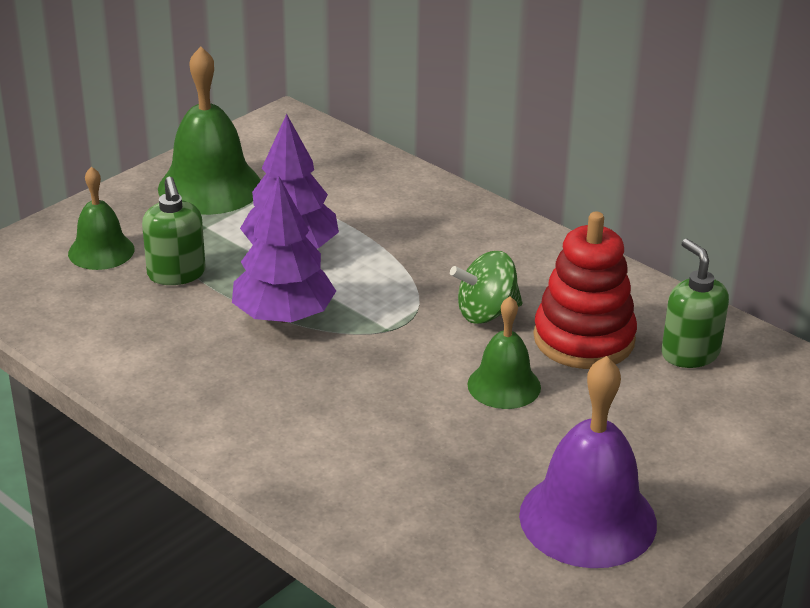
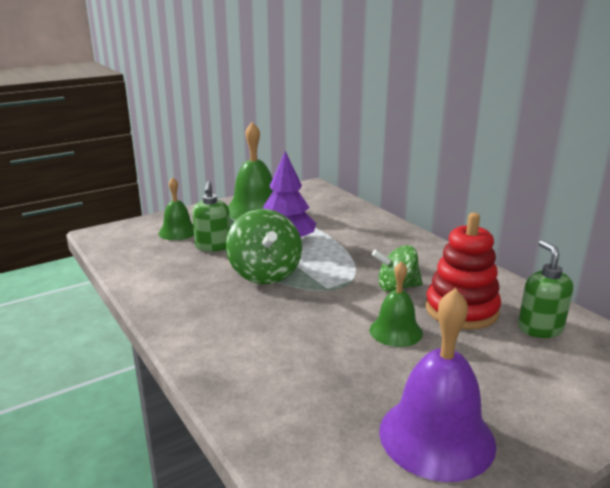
camera: 15 degrees right, 10 degrees down
purple tree [232,176,336,322] -> green spinning top [226,209,302,284]

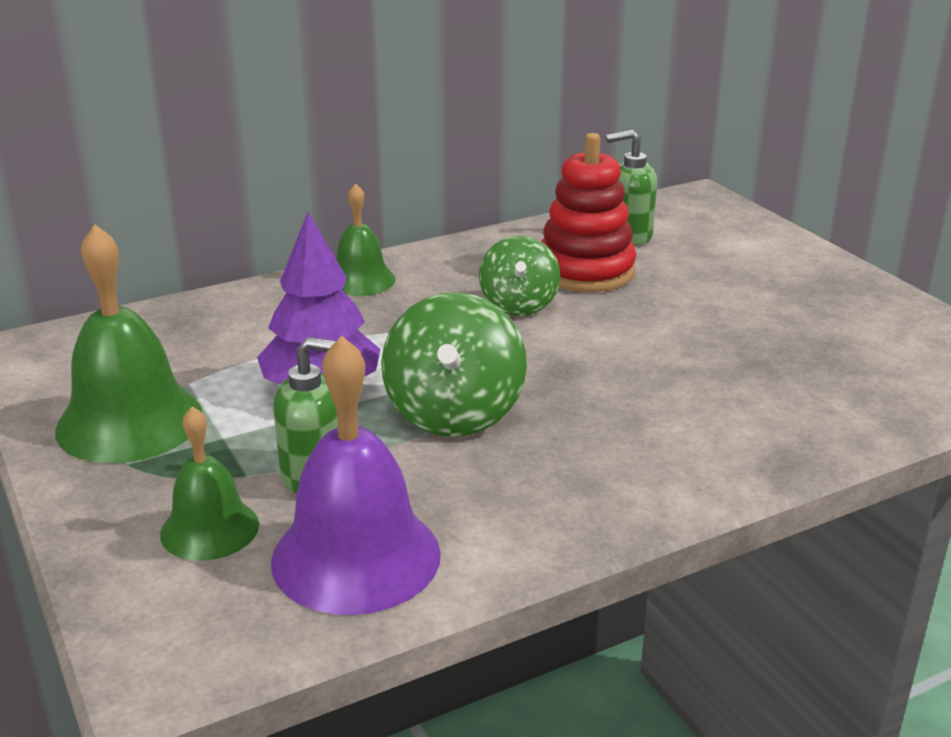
camera: 85 degrees left, 5 degrees up
green spinning top [226,209,302,284] -> green spinning top turned 105 degrees clockwise [381,292,527,437]
green bell [370,261,423,347] -> green bell moved to [336,183,395,296]
purple bell [379,288,496,482] -> purple bell moved to [271,336,441,615]

